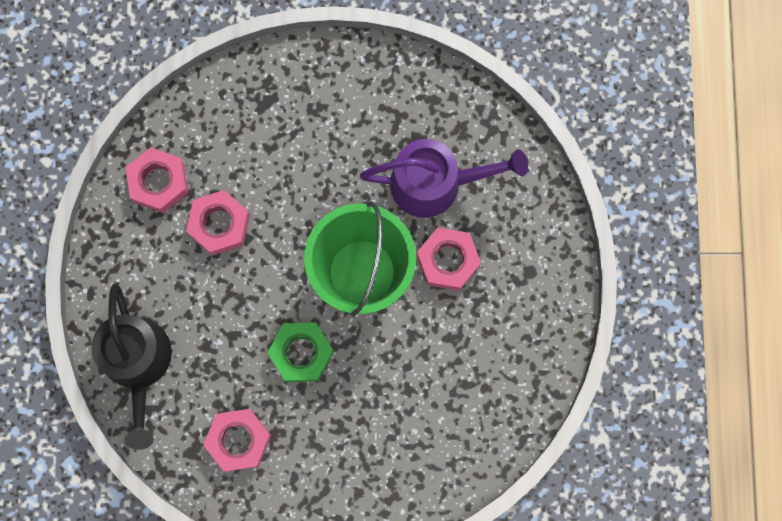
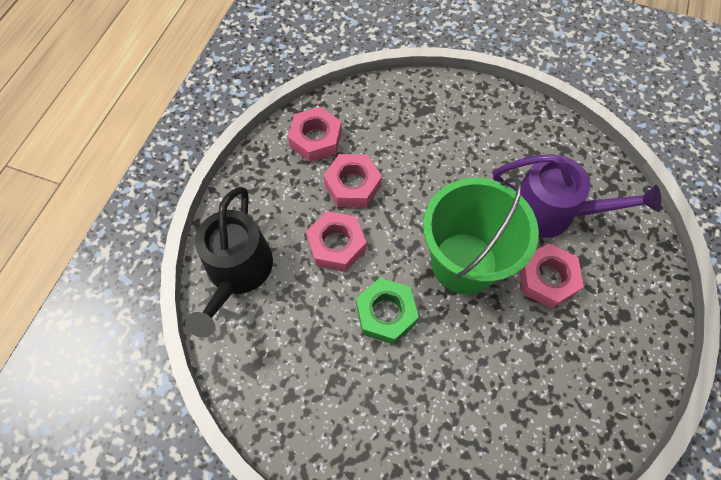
camera: 20 degrees right, 15 degrees down
pink nut [203,409,271,472] -> pink nut moved to [306,211,366,271]

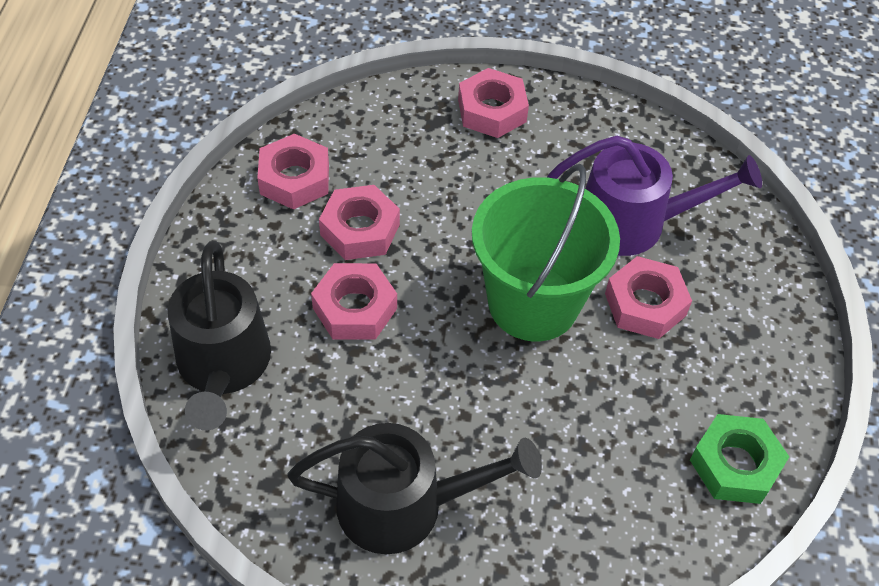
camera: 15 degrees left, 10 degrees down
green nut [356,278,419,344] -> green nut moved to [690,414,789,504]
none -> black watering can [287,423,542,554]
none -> pink nut [458,68,529,138]

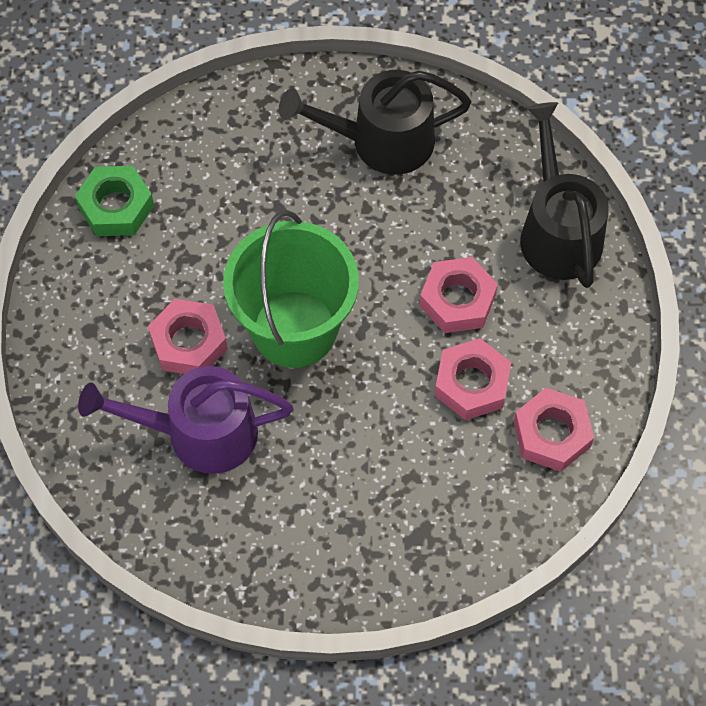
camera: 175 degrees right, 10 degrees up
pink nut [458,68,529,138] -> none

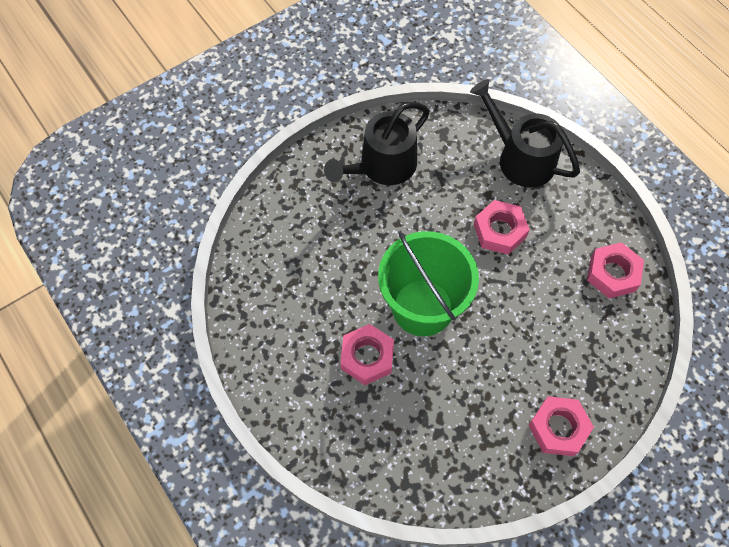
camera: 35 degrees left, 0 degrees up
green nut [75,166,154,236] -> none
purple watering can [78,366,293,474] -> none
pink nut [435,338,511,420] -> pink nut moved to [528,396,594,456]

